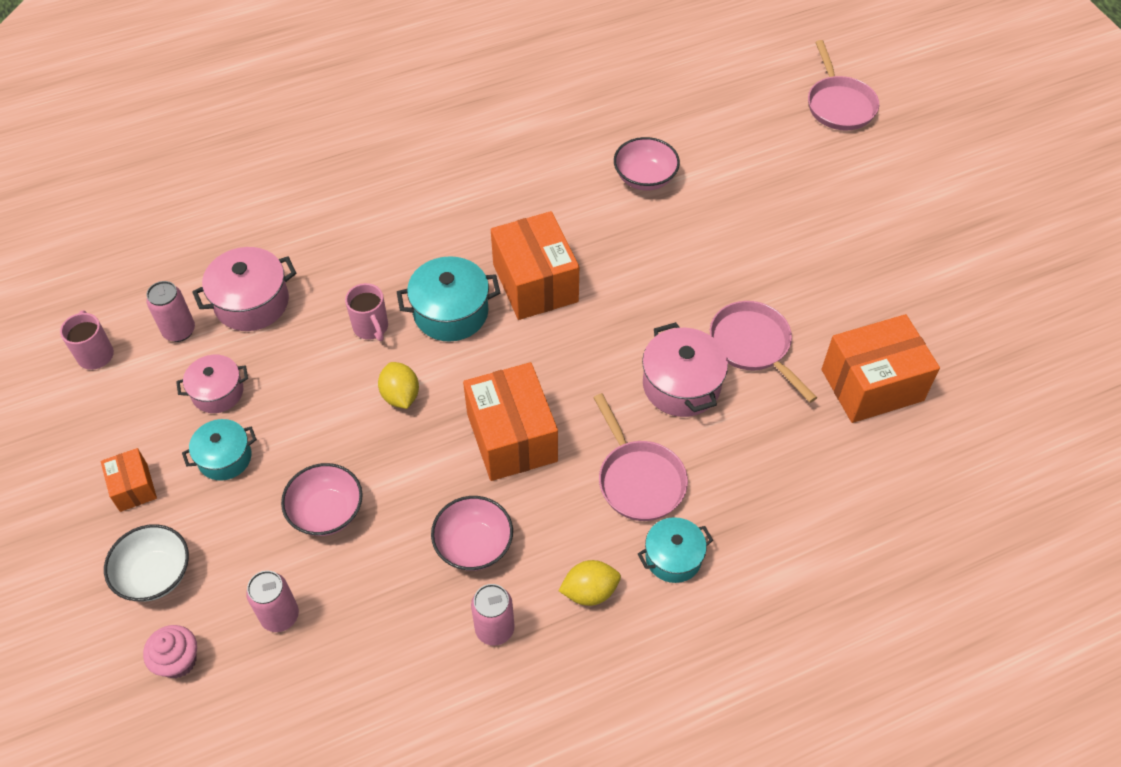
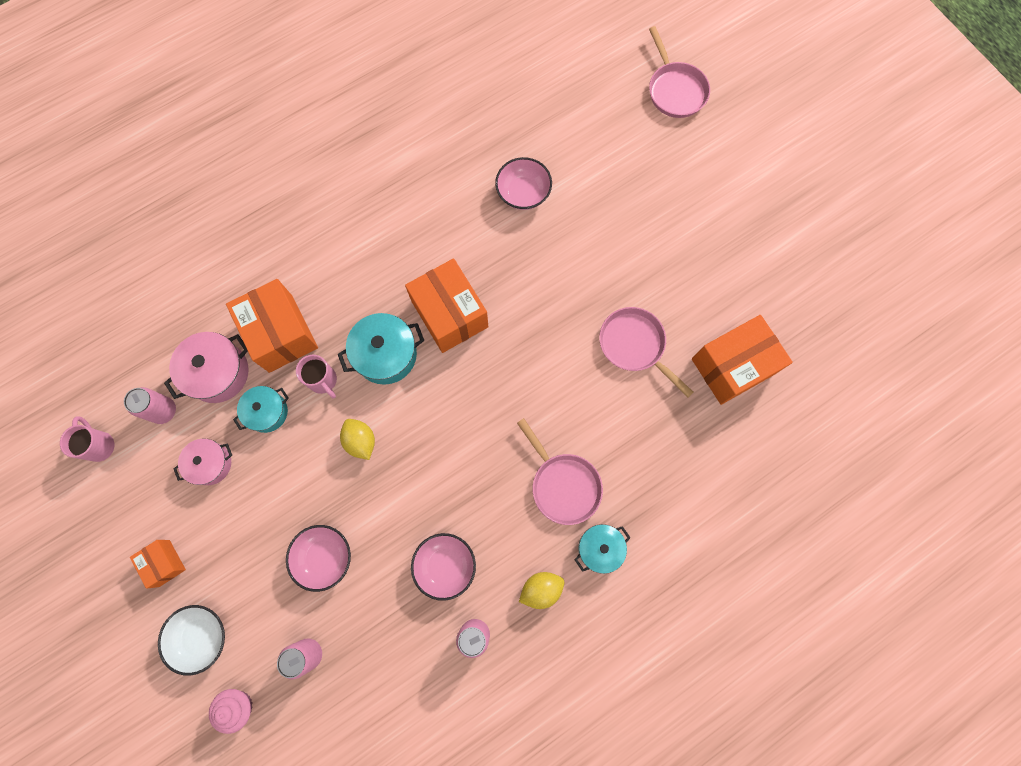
camera: 10 degrees left, 20 degrees up
turquoise pot [182,419,257,481] -> turquoise pot moved to [233,386,289,433]
orange box [463,362,558,481] -> orange box moved to [226,279,318,373]
pink pot [642,322,728,417] -> none

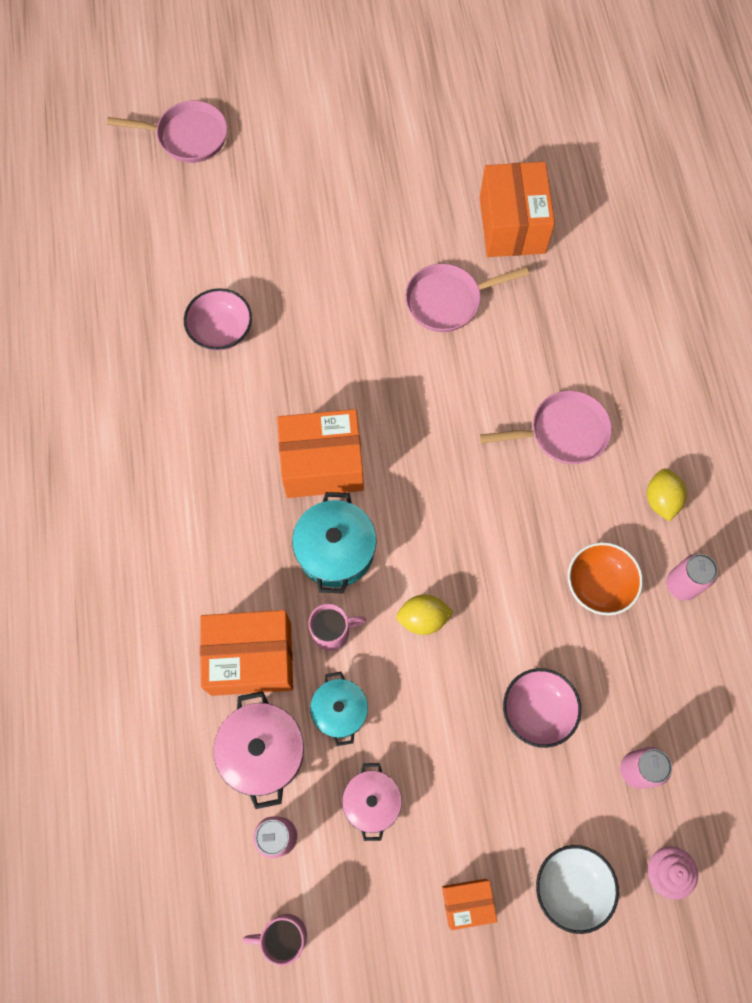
camera: 65 degrees left, 5 degrees down
pink bowl [411,533,476,601] -> orange bowl [568,542,643,615]
turquoise pot [575,524,631,574] -> none

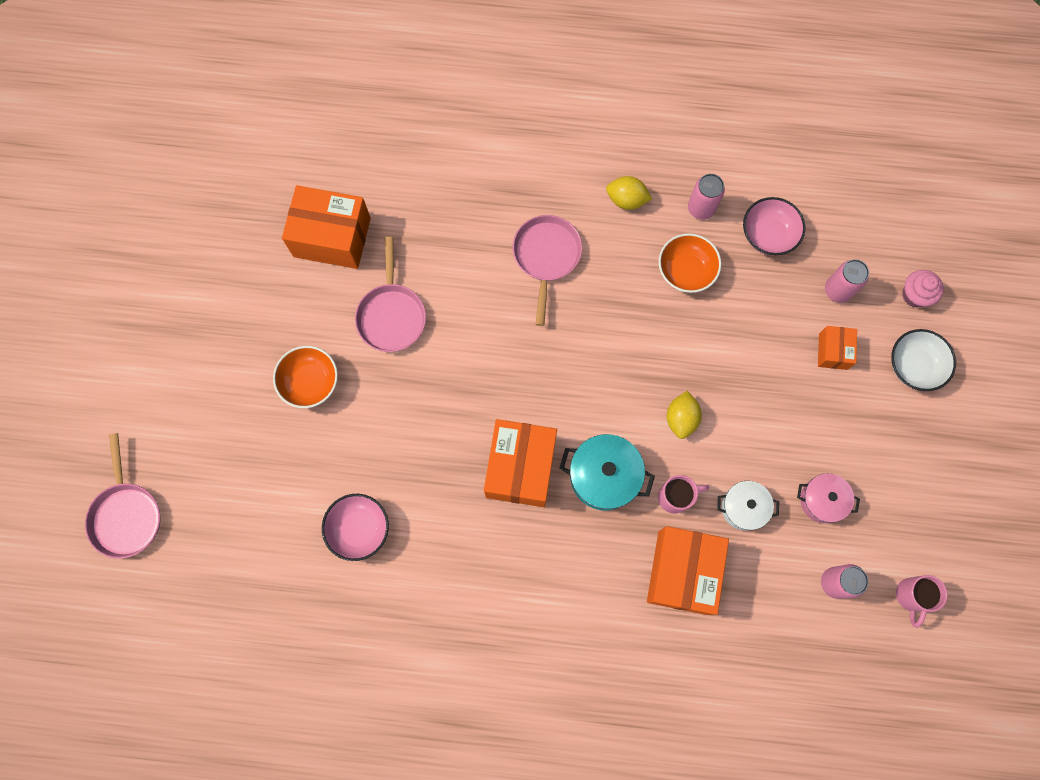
camera: 75 degrees left, 5 degrees up
pink pan [107,101,227,163] -> pink pan turned 150 degrees clockwise [85,433,160,559]
pink pot [213,691,304,809] -> none
pink mug [308,604,366,651] -> pink mug turned 75 degrees clockwise [658,475,709,514]
turquoise pot [310,672,368,746] -> white pot [717,481,779,531]
orange box [442,879,497,930] -> orange box moved to [818,326,857,370]
pink bowl [503,668,581,748] -> pink bowl moved to [743,197,805,255]
none -> orange bowl [273,346,338,408]

